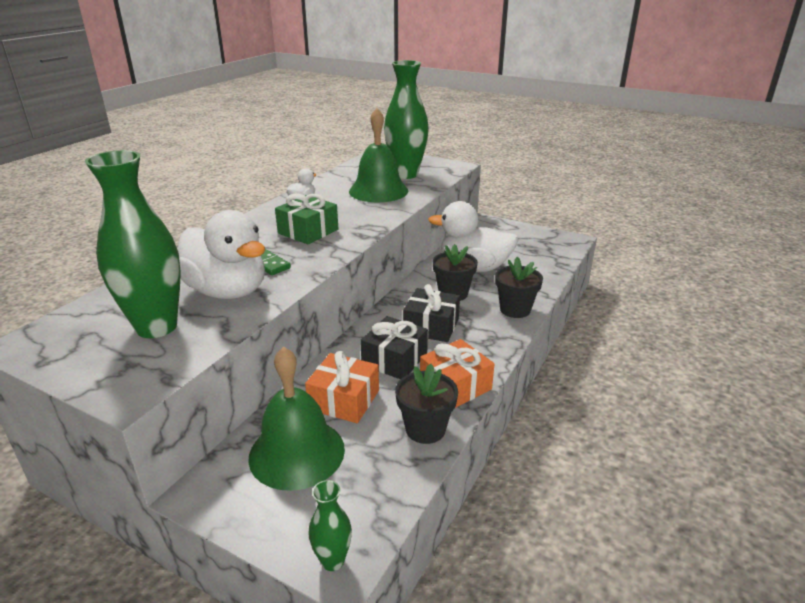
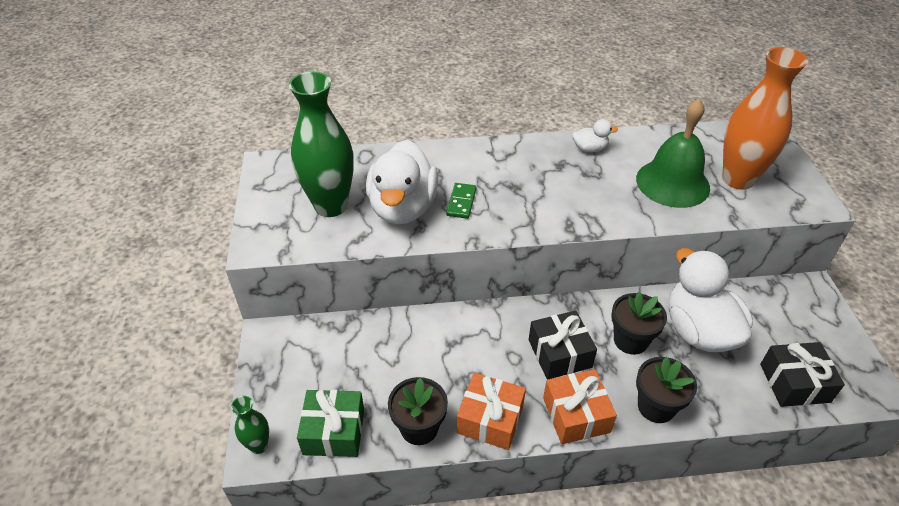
camera: 55 degrees right, 15 degrees up
green bell [248,346,345,491] -> none
green gift [275,194,338,244] -> green gift moved to [297,390,364,457]
orange gift [305,351,379,423] -> orange gift moved to [543,370,617,444]
black gift [360,316,428,379] -> black gift moved to [760,342,845,407]
green vase [384,60,429,179] -> orange vase [722,47,808,190]

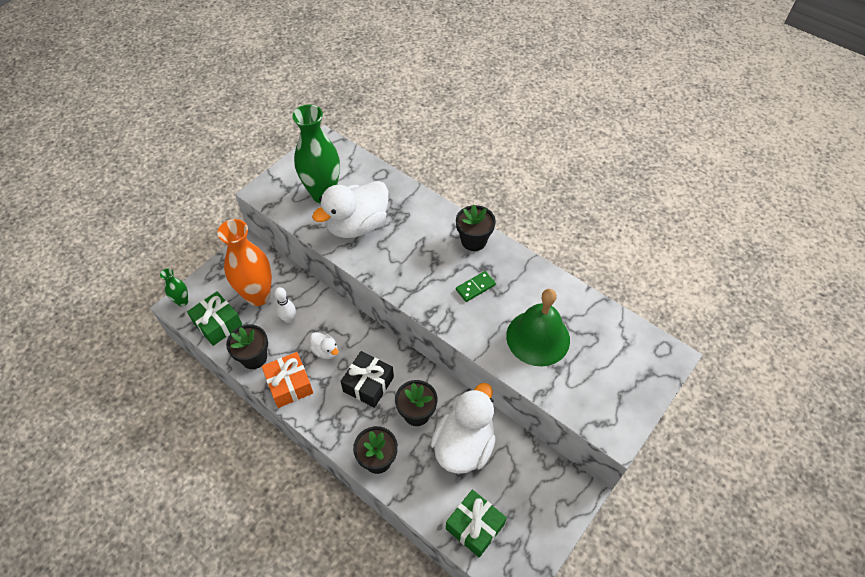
camera: 45 degrees right, 10 degrees up
green domino [446,183,477,219] -> green domino moved to [456,271,496,302]
orange gift [543,370,617,444] -> none
white duck [572,119,618,152] -> white duck moved to [310,332,339,359]
orange vase [722,47,808,190] -> orange vase moved to [217,219,272,306]
black gift [760,342,845,407] -> green gift [446,490,507,558]
none -> white bowling pin [274,287,296,323]
none -> black flower pot [456,205,496,251]

